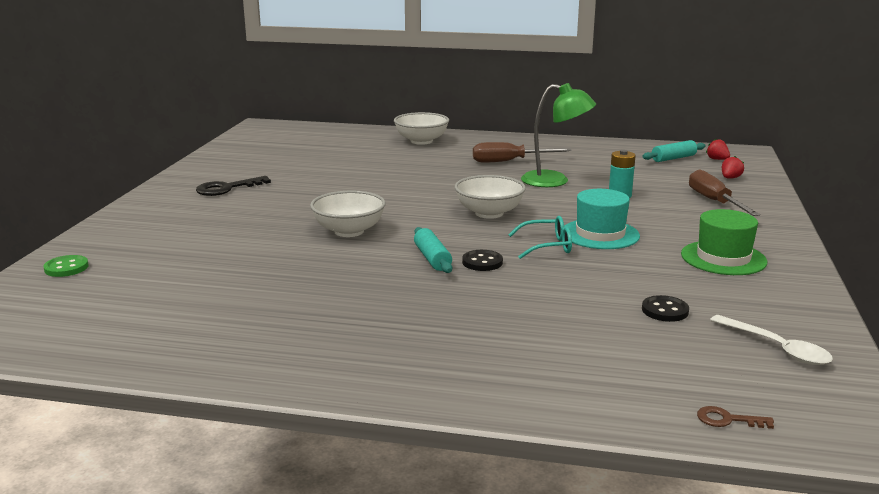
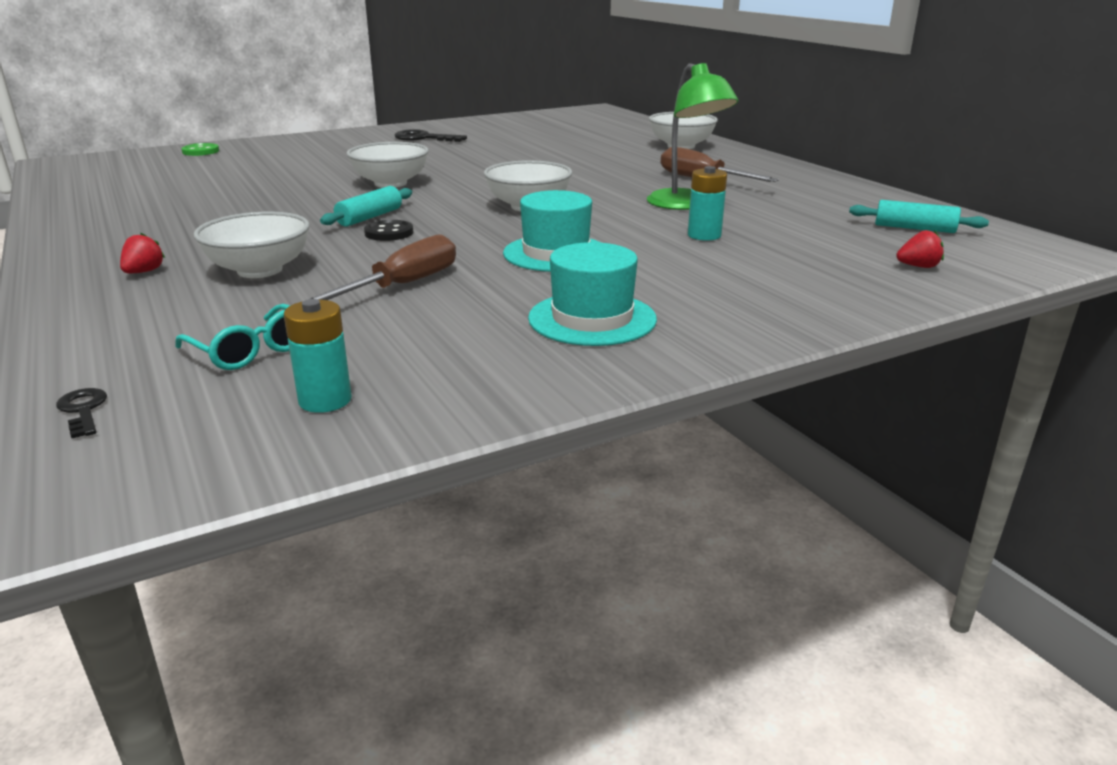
camera: 50 degrees right, 5 degrees up
turquoise glasses [508,216,572,259] -> turquoise glasses moved to [175,304,290,370]
black button [642,295,689,322] -> none
green hat [681,209,768,275] -> turquoise hat [528,242,657,346]
brown screwdriver [689,169,760,216] -> brown screwdriver moved to [310,234,456,300]
brown key [697,406,774,429] -> black key [56,388,107,438]
red strawberry [706,138,730,160] -> red strawberry moved to [120,233,165,273]
white spoon [710,315,833,365] -> turquoise battery [284,299,352,413]
none -> white bowl [194,212,310,278]

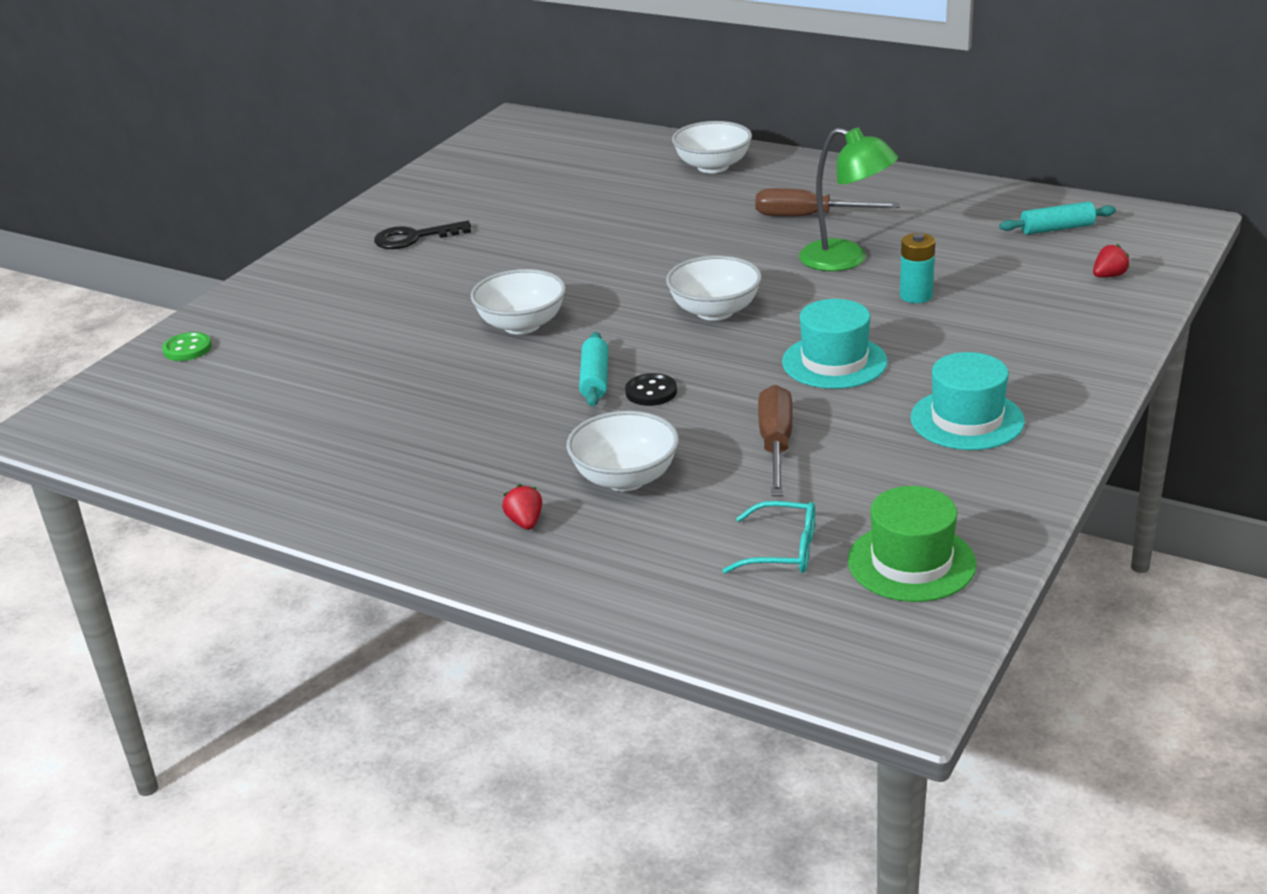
camera: 30 degrees left, 5 degrees up
black key [56,388,107,438] -> none
turquoise battery [284,299,352,413] -> green hat [848,486,977,602]

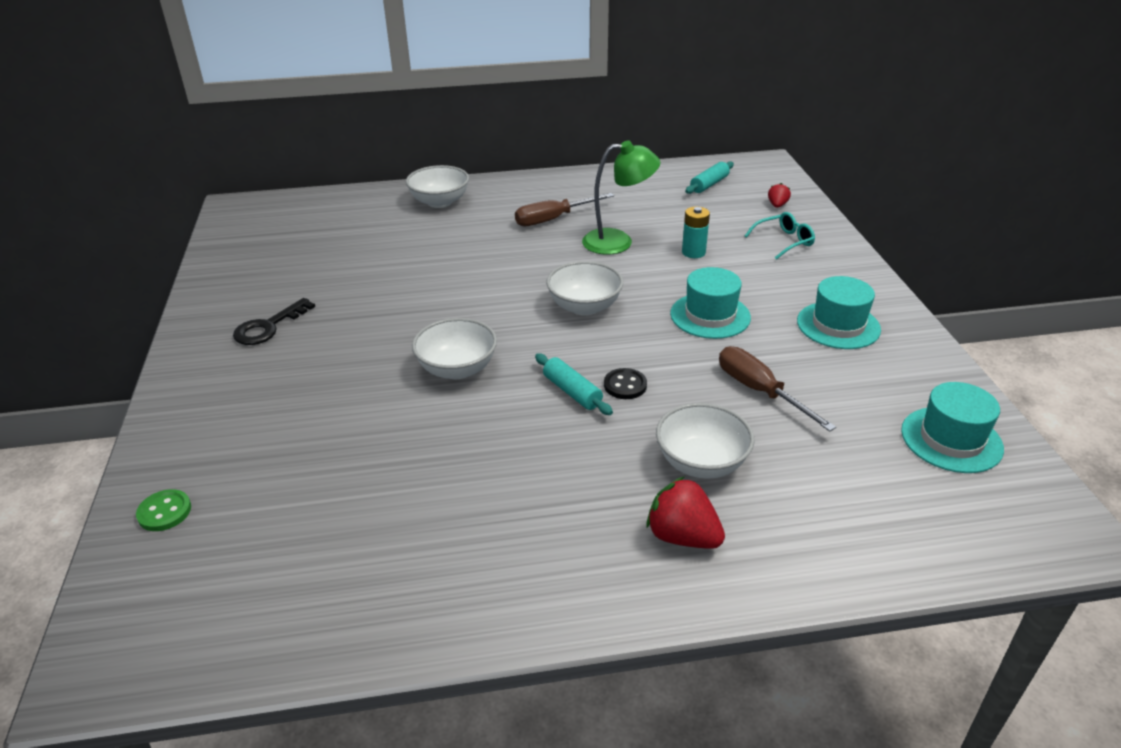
camera: 40 degrees left, 5 degrees up
red strawberry [502,484,542,530] -> red strawberry [646,476,725,549], size x1.80
turquoise glasses [722,501,815,574] -> turquoise glasses moved to [745,212,815,260]
green hat [848,486,977,602] -> turquoise hat [901,382,1004,473]

